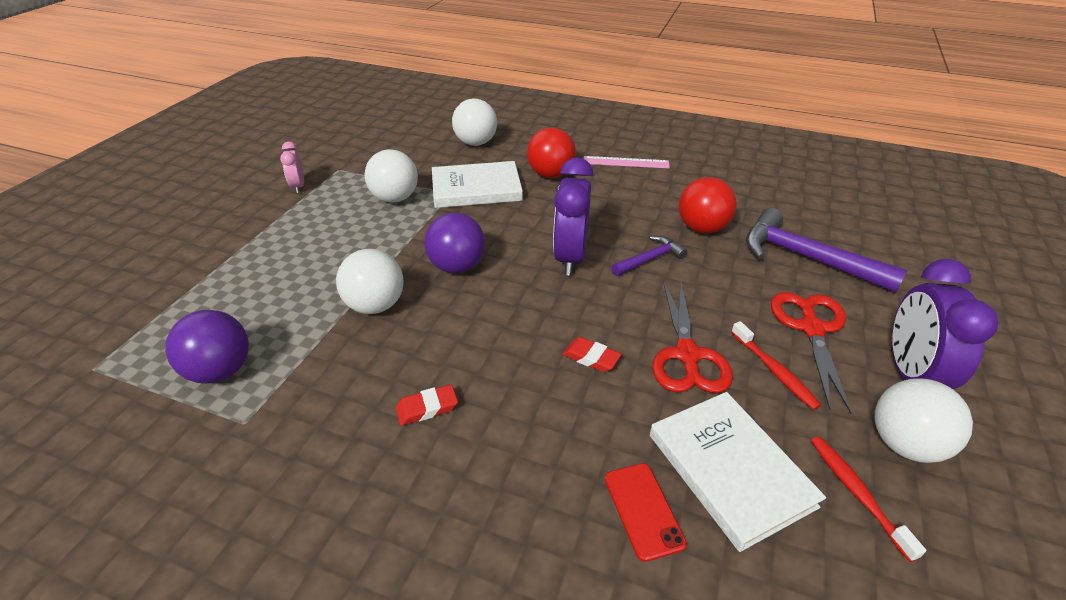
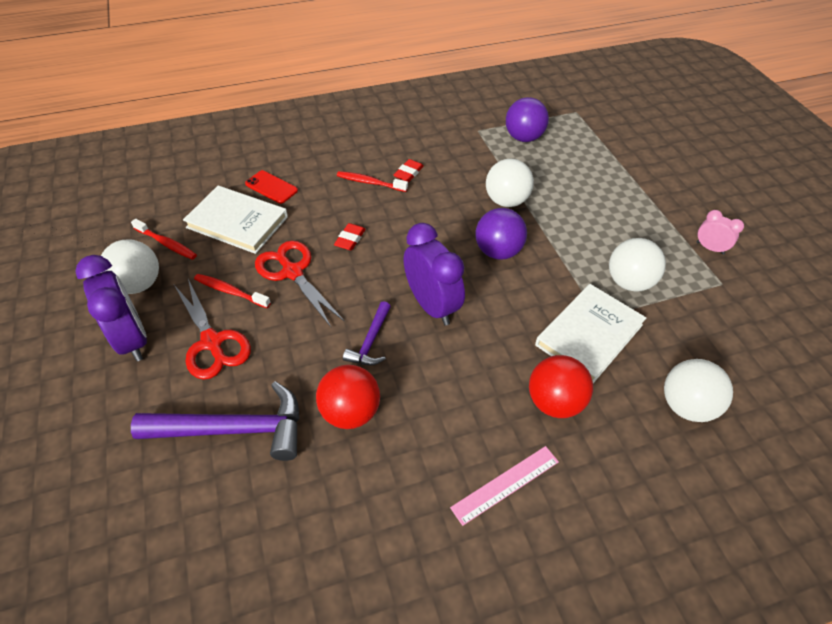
camera: 140 degrees right, 10 degrees up
red eraser [562,337,621,372] -> red eraser turned 60 degrees counterclockwise [334,223,366,251]
none -> red toothbrush [337,171,408,192]

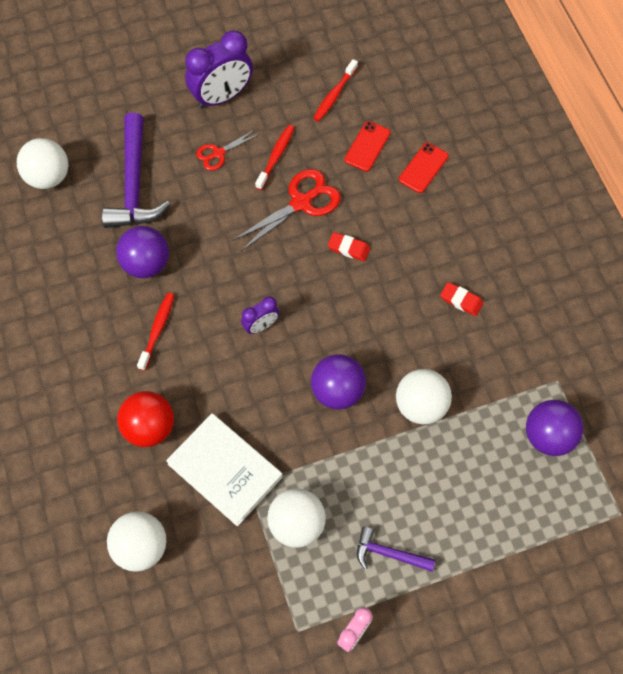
camera: 90 degrees right, 15 degrees up
white ball [101,239,159,294] -> white ball moved to [17,138,68,189]
red scissors [174,279,251,380] -> red scissors [196,130,260,171], size x0.58
white book [183,186,288,254] -> red phone [344,121,391,171]
red ball [316,365,380,429] -> purple ball [116,226,169,278]
red toothbrush [337,171,408,192] -> red toothbrush moved to [137,293,174,371]
purple hammer [343,301,391,366] -> purple hammer moved to [357,527,435,572]
purple clock [403,223,465,325] -> purple clock [241,297,279,334], size x0.52
pink ruler [450,446,559,526] -> none

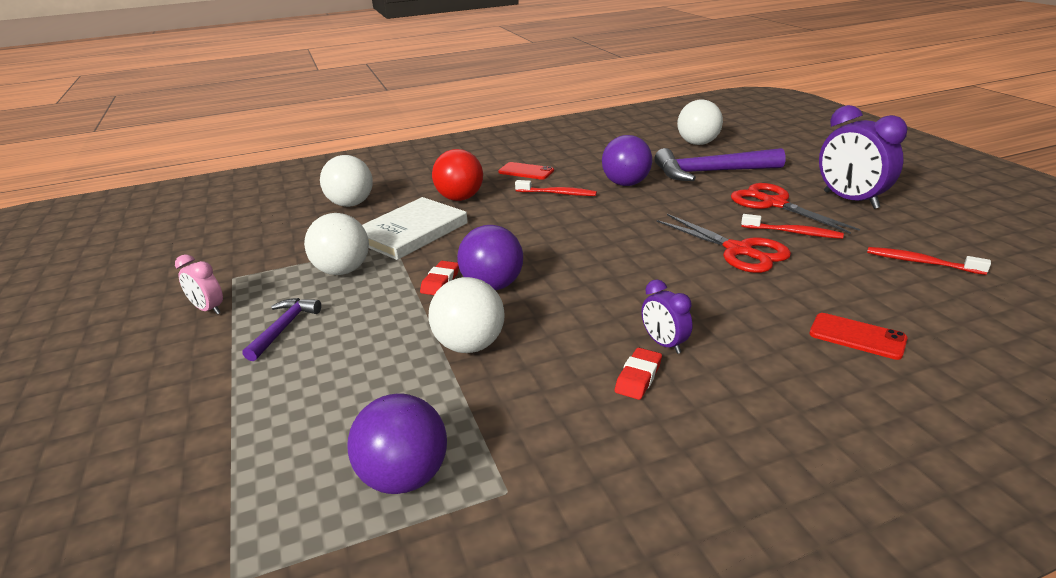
camera: 90 degrees right, 35 degrees down
red scissors [196,130,260,171] -> red scissors [731,183,860,234], size x1.73
purple clock [241,297,279,334] -> purple clock moved to [641,280,693,354]
red eraser [328,232,370,262] -> red eraser moved to [420,261,459,295]
red phone [344,121,391,171] -> red phone moved to [498,162,554,180]

